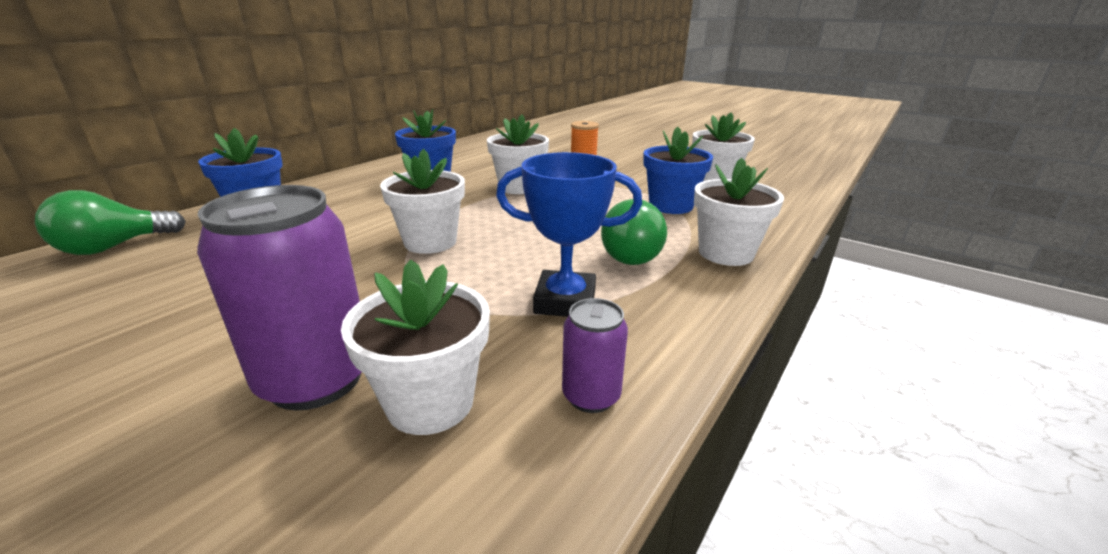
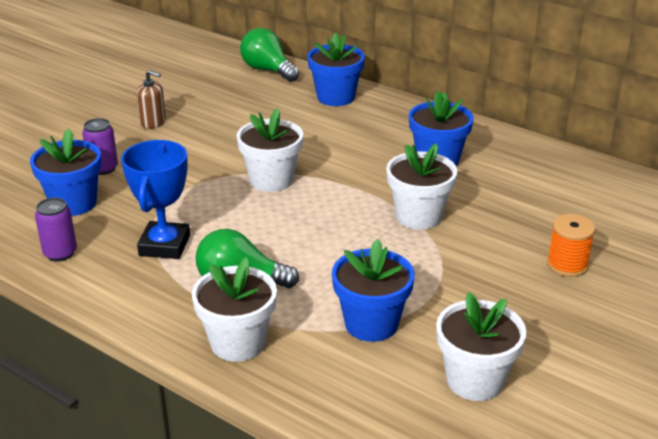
camera: 90 degrees right, 5 degrees up
purple can [197,185,362,411] -> purple can [82,118,118,175], size x0.52
white flower pot [341,260,490,435] -> blue flower pot [30,129,102,216]
none -> brown soap dispenser [137,70,166,129]

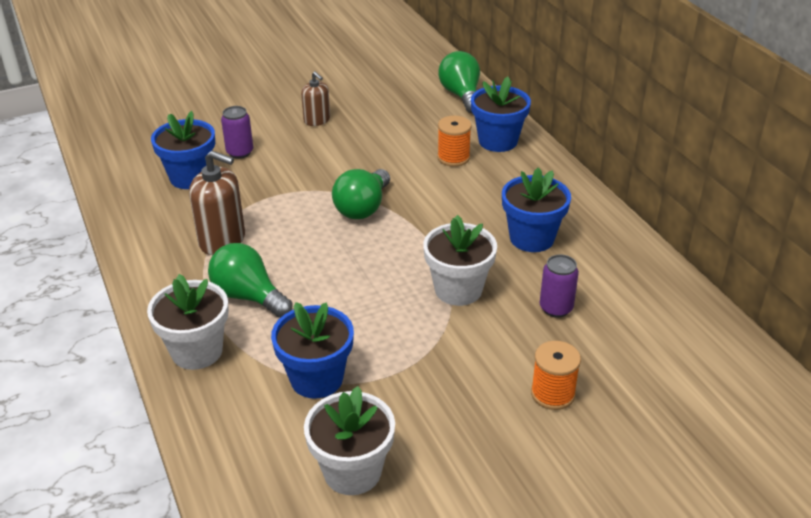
camera: 30 degrees right, 5 degrees up
purple can [35,198,77,262] -> purple can moved to [540,255,579,318]
blue trophy [121,140,190,259] -> brown soap dispenser [189,151,245,255]
white flower pot [237,108,303,192] -> green light bulb [332,169,390,219]
none -> orange spool [437,116,472,167]

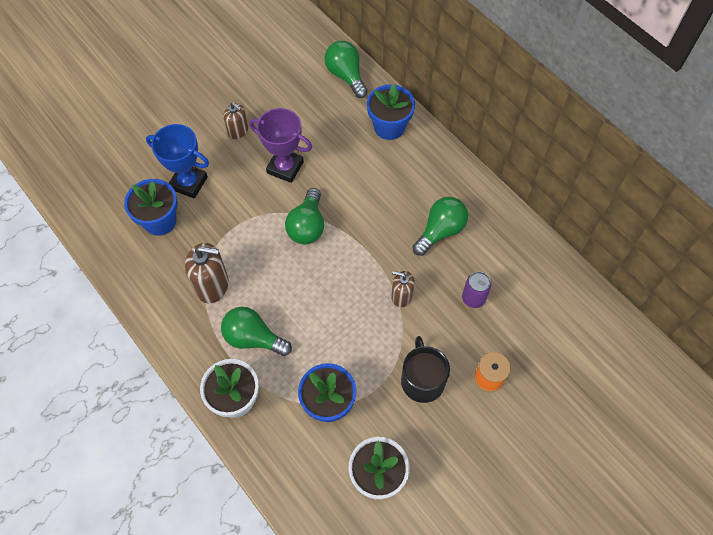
camera: 15 degrees left, 25 degrees up
purple can [221,106,253,159] -> blue trophy [146,124,209,199]
white flower pot [423,215,497,306] -> brown soap dispenser [391,271,415,307]
orange spool [437,116,472,167] -> none
blue flower pot [502,167,571,252] -> green light bulb [412,197,468,256]
none -> purple trophy [249,108,312,183]
none -> black mug [401,336,450,403]

